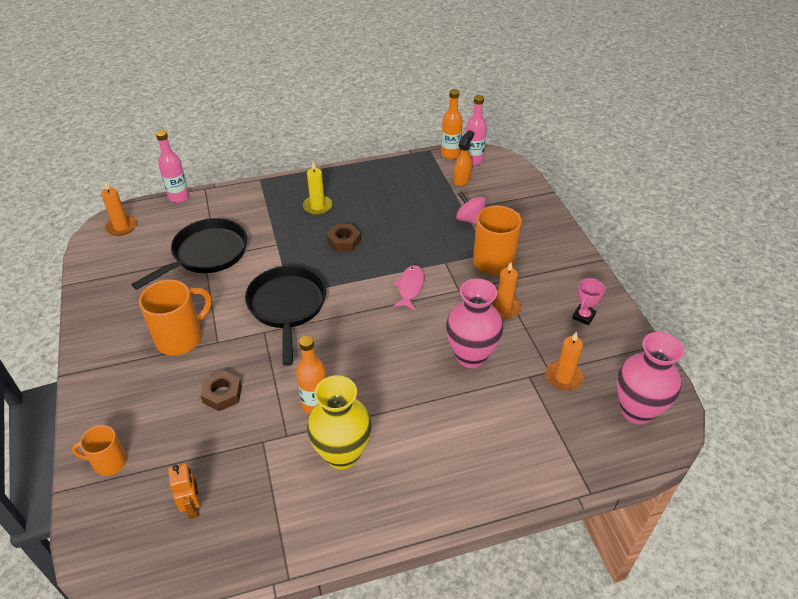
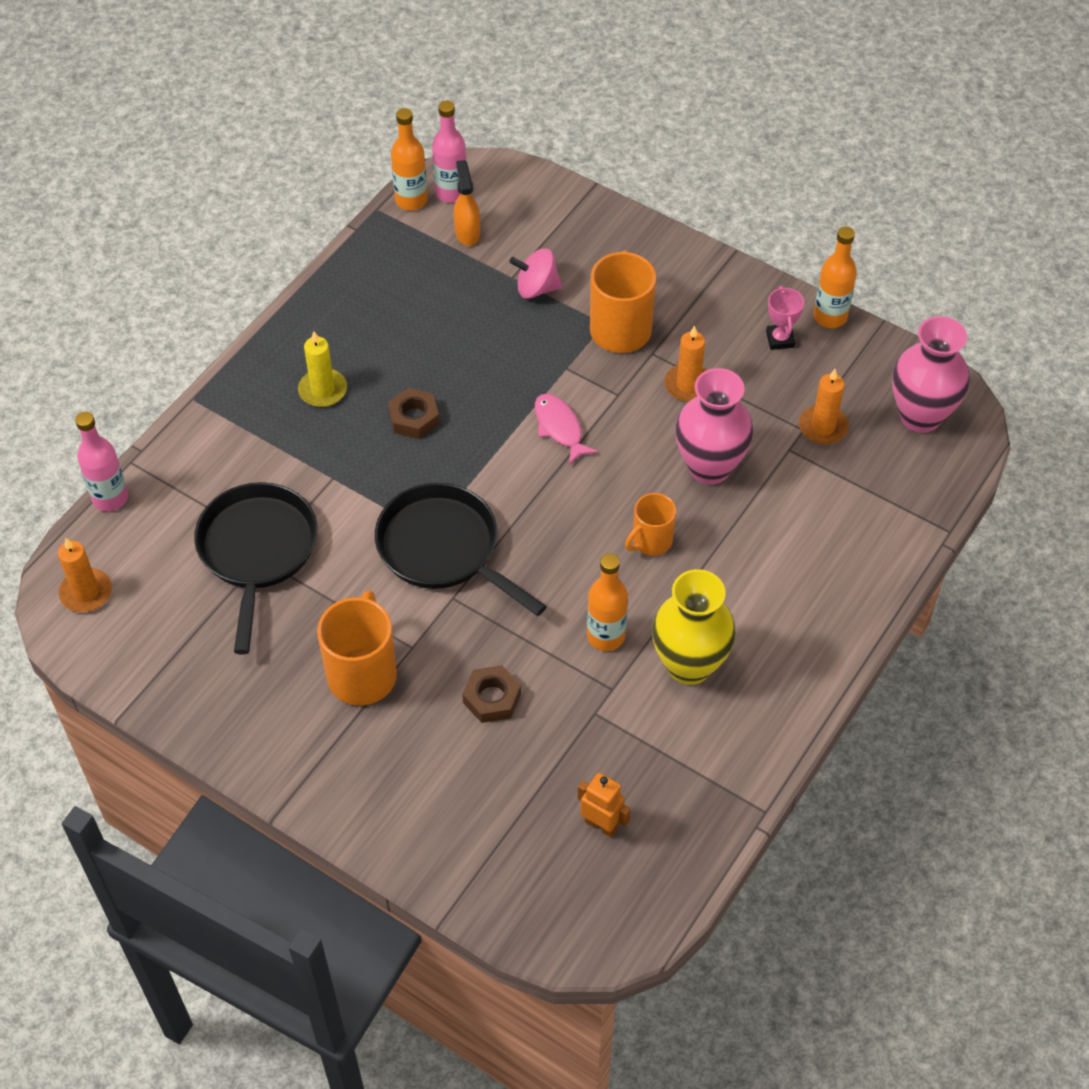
camera: 40 degrees left, 10 degrees up
orange mug [72,425,127,476] -> orange mug moved to [625,493,676,556]
none -> orange bottle [814,226,857,328]

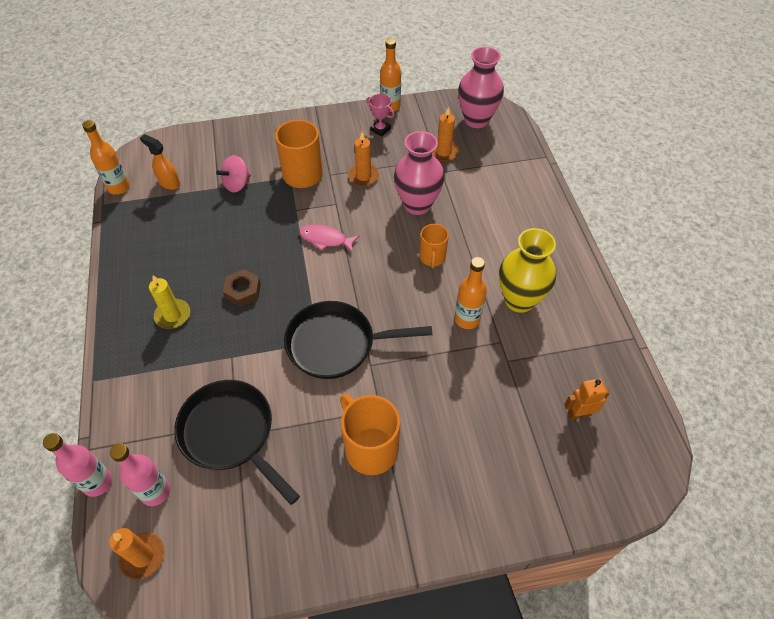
camera: 45 degrees left, 0 degrees up
pink bottle [432,101,466,203] -> pink bottle moved to [110,443,170,506]
brown nut [462,665,521,723] -> none

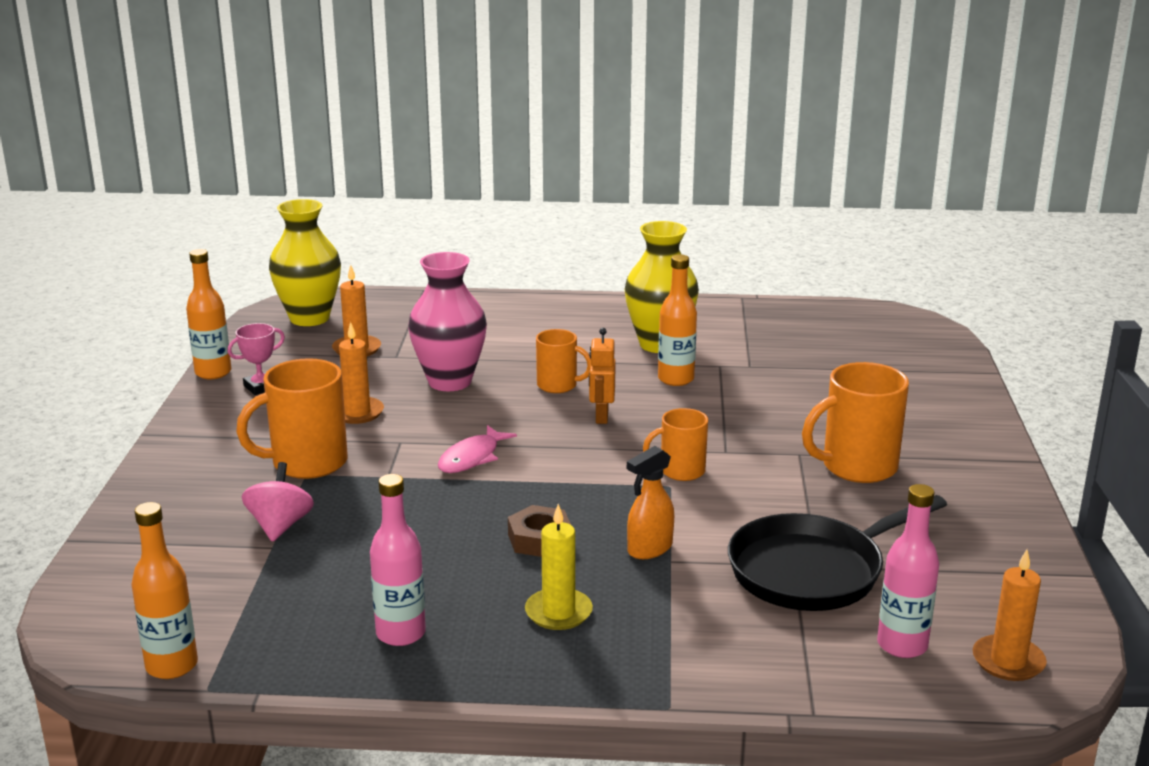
camera: 75 degrees left, 30 degrees down
pink bottle [43,433,112,497] -> pink bottle moved to [370,474,426,646]
orange spray bottle [140,134,180,190] -> orange spray bottle moved to [627,446,674,559]
pink spinning top [216,155,251,192] -> pink spinning top turned 150 degrees counterclockwise [242,462,314,542]
black pan [284,301,433,379] -> orange mug [643,408,708,481]
pink vase [458,47,504,128] -> yellow vase [269,199,341,326]
orange robot [564,378,610,420] -> orange robot moved to [589,328,616,424]

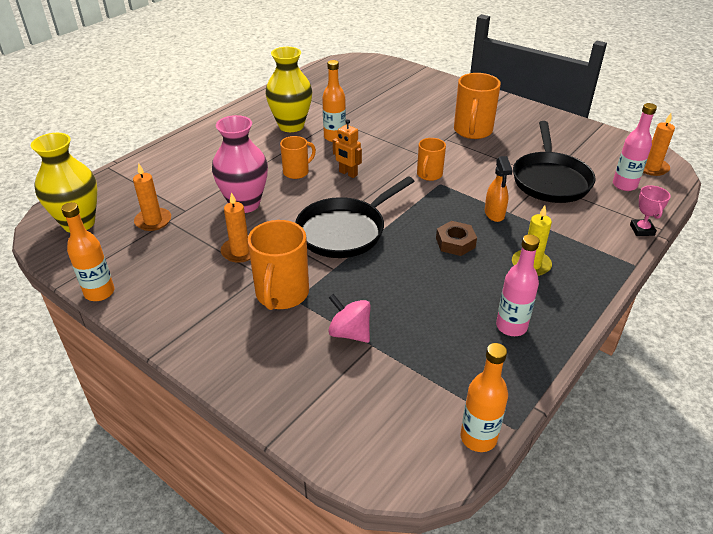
camera: 55 degrees left, 15 degrees up
pink trophy [228,323,285,395] -> pink trophy moved to [630,185,670,236]
pink fish [438,425,517,473] -> black pan [296,176,414,258]

